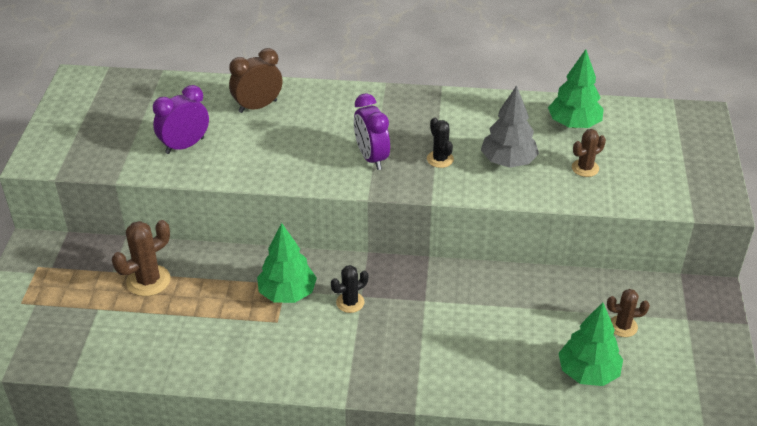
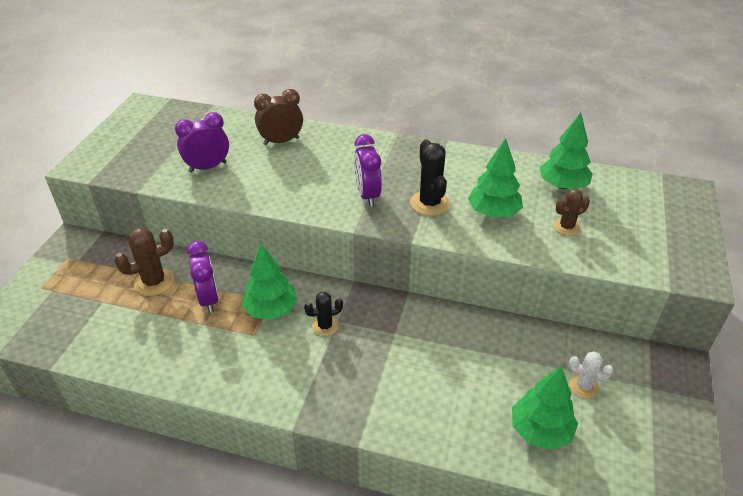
camera: 10 degrees right, 0 degrees up
black cactus [427,117,454,168] -> black cactus [410,140,450,216], size x1.57
grey tree [481,85,539,168] -> green tree [468,138,523,218]
brown cactus [607,289,650,337] -> white cactus [569,351,613,398]
none -> purple clock [187,241,219,313]

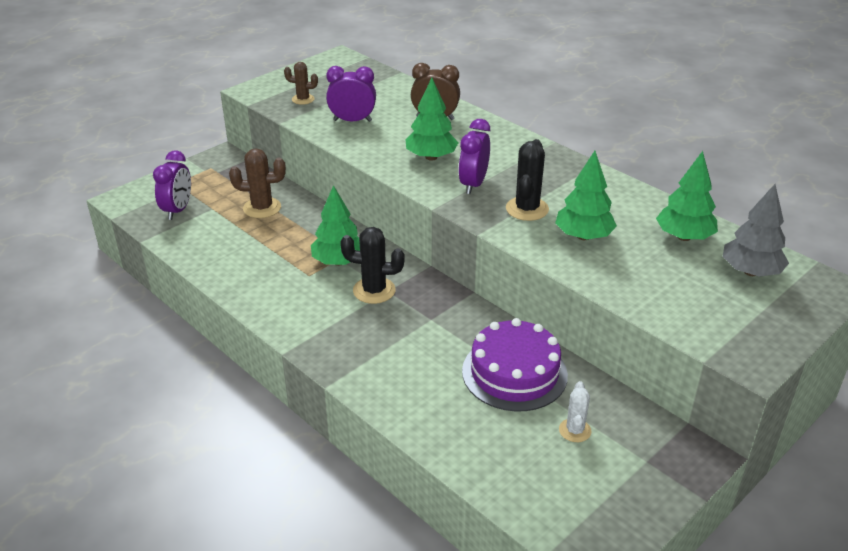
camera: 30 degrees right, 5 degrees down
purple clock [187,241,219,313] -> purple clock moved to [153,150,191,220]
black cactus [304,292,343,336] -> black cactus [340,227,405,304], size x1.57
green tree [512,366,578,450] -> green tree moved to [406,78,458,161]
brown cactus [554,189,590,235] -> brown cactus moved to [284,62,318,105]
white cactus [569,351,613,398] -> white cactus turned 60 degrees clockwise [559,381,592,442]
none -> purple cake [462,318,568,411]
none -> grey tree [723,184,789,277]

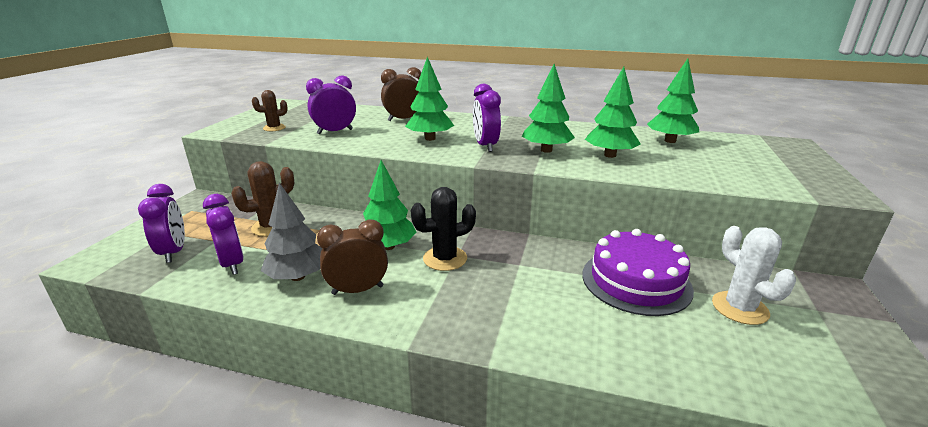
camera: 30 degrees left, 10 degrees down
black cactus [506,139,549,221] -> green tree [522,64,575,153]
white cactus [559,381,592,442] -> white cactus [712,226,796,325], size x1.57
grey tree [723,184,789,277] -> grey tree moved to [261,183,322,281]
none -> purple clock [203,194,244,275]
none -> brown clock [317,220,388,295]

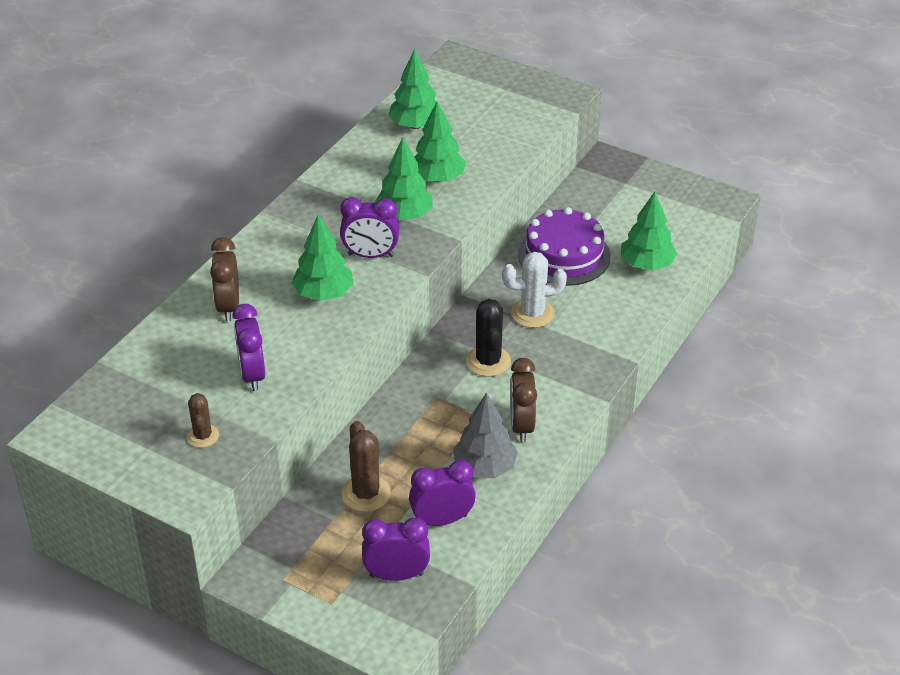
camera: 75 degrees left, 15 degrees up
green tree [363,160,417,250] -> green tree moved to [621,192,677,270]
white cactus [712,226,796,325] -> white cactus moved to [503,252,567,328]

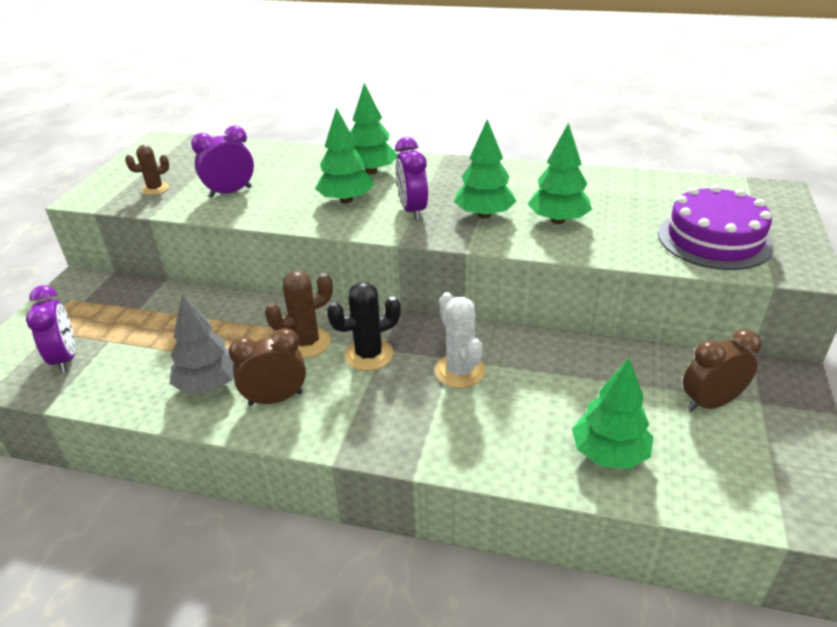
camera: 75 degrees right, 5 degrees down
brown clock [210,237,239,321] -> brown clock moved to [683,329,761,412]
brown cactus [342,421,391,512] -> brown cactus moved to [265,271,333,358]
green tree [388,49,437,129] -> green tree moved to [350,83,397,174]
purple clock [409,460,476,526] -> none
purple cake [518,207,611,286] -> purple cake moved to [658,185,774,270]

